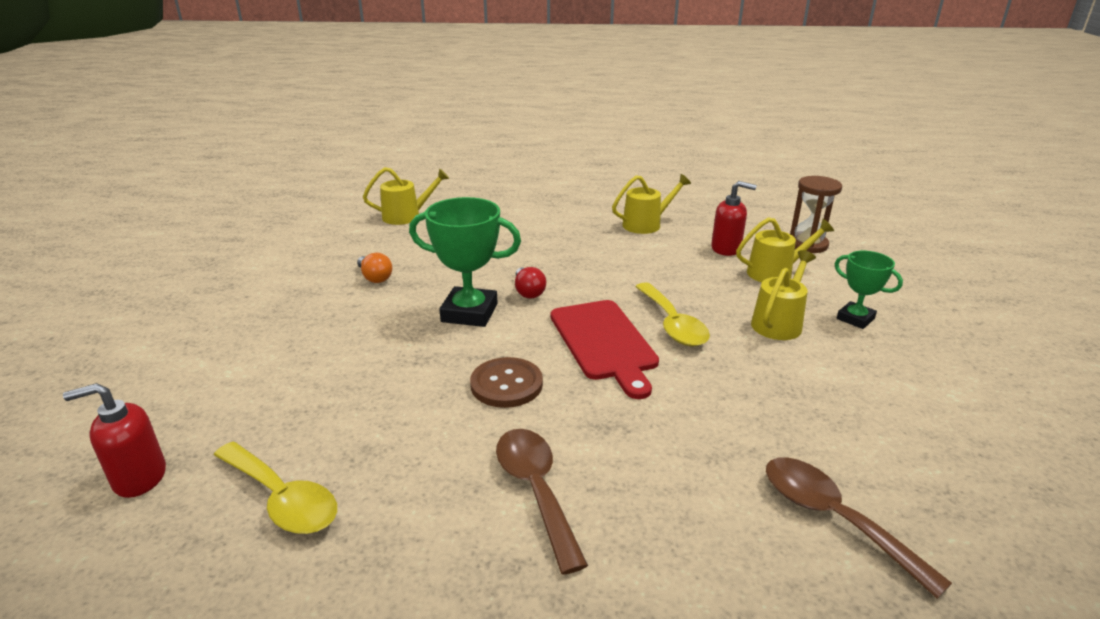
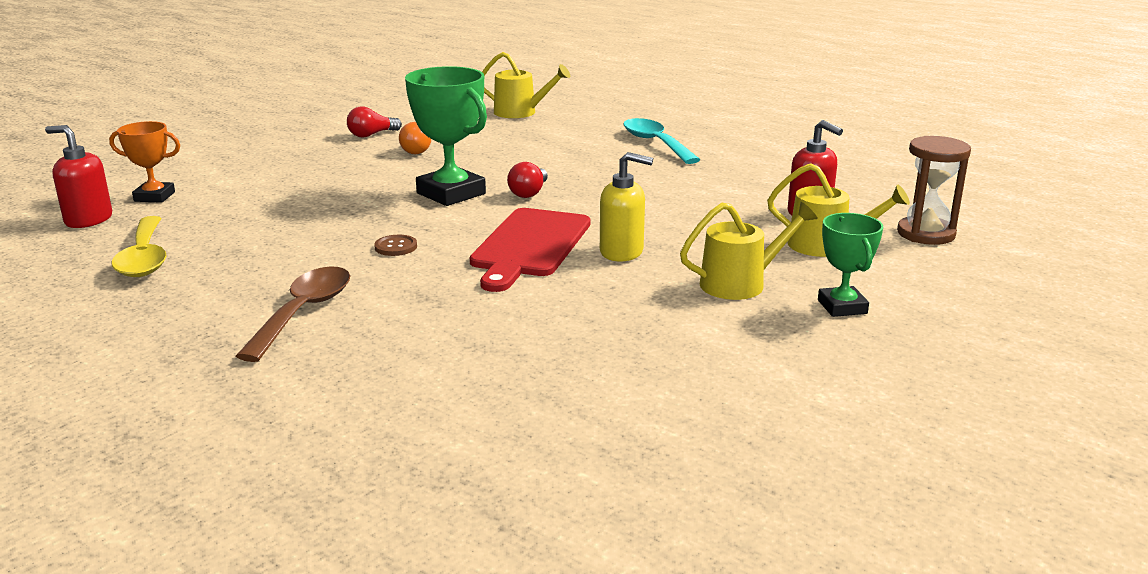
camera: 35 degrees right, 5 degrees down
brown button [470,357,543,408] -> brown button [374,235,417,256], size x0.56
yellow watering can [612,174,691,234] -> none
yellow spoon [635,282,710,346] -> yellow soap dispenser [600,152,653,262]
brown spoon [766,457,952,599] -> none
none -> orange trophy [109,121,180,203]
none -> red light bulb [347,106,402,138]
none -> turquoise spoon [623,118,700,164]

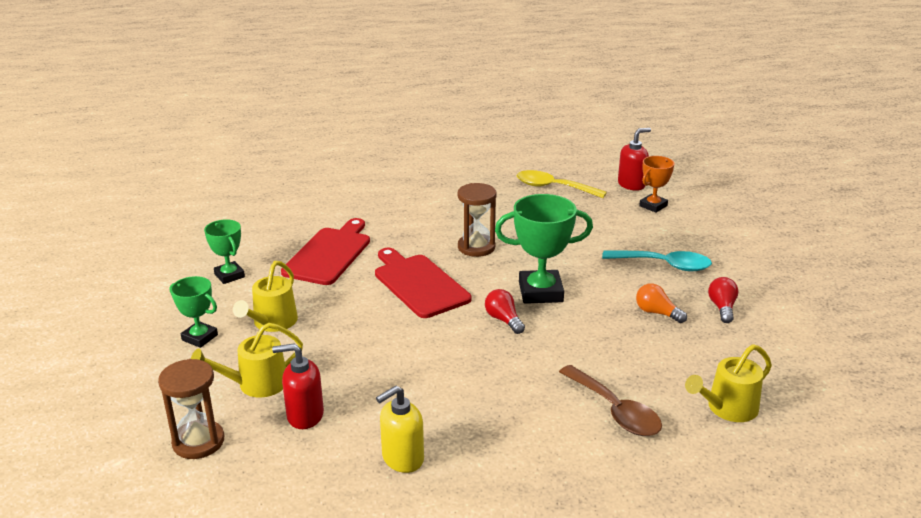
camera: 130 degrees right, 5 degrees up
brown spoon [236,267,350,362] -> brown spoon moved to [559,365,662,436]
brown button [374,235,417,256] -> brown hourglass [458,183,496,257]
yellow soap dispenser [600,152,653,262] -> yellow soap dispenser moved to [376,386,424,473]
turquoise spoon [623,118,700,164] -> turquoise spoon moved to [602,250,712,271]
none -> green trophy [204,219,245,284]
none -> red cutting board [281,218,370,285]

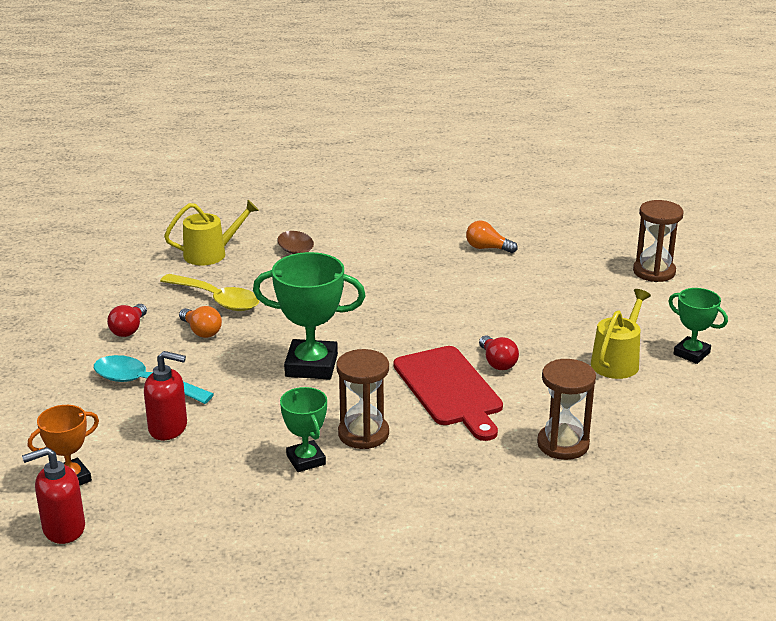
camera: 170 degrees left, 0 degrees up
yellow watering can [191,323,303,398] -> none
green trophy [204,219,245,284] -> green trophy moved to [280,387,327,472]
red soap dispenser [272,343,324,429] -> red soap dispenser moved to [144,351,187,440]
red cutting board [281,218,370,285] -> brown hourglass [537,359,596,460]
yellow soap dispenser [376,386,424,473] -> orange light bulb [466,221,518,253]
red light bulb [485,289,525,334] -> red light bulb moved to [479,336,519,370]
yellow spoon [517,170,607,198] -> yellow spoon moved to [160,274,259,311]

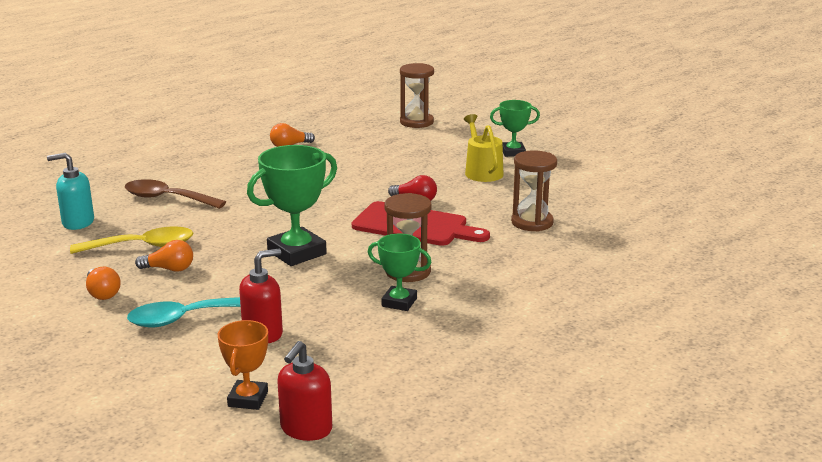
camera: 45 degrees left, 5 degrees down
red light bulb [107,304,147,337] -> orange light bulb [86,266,121,300]
yellow watering can [164,200,259,266] -> turquoise soap dispenser [47,153,94,230]

